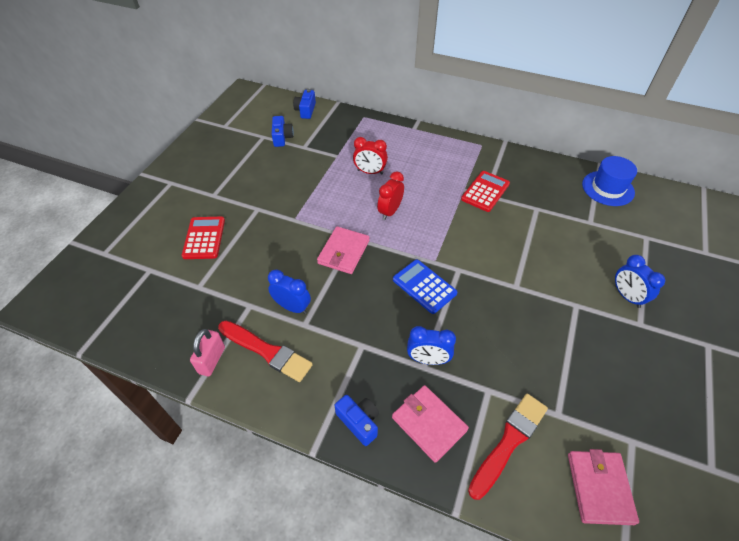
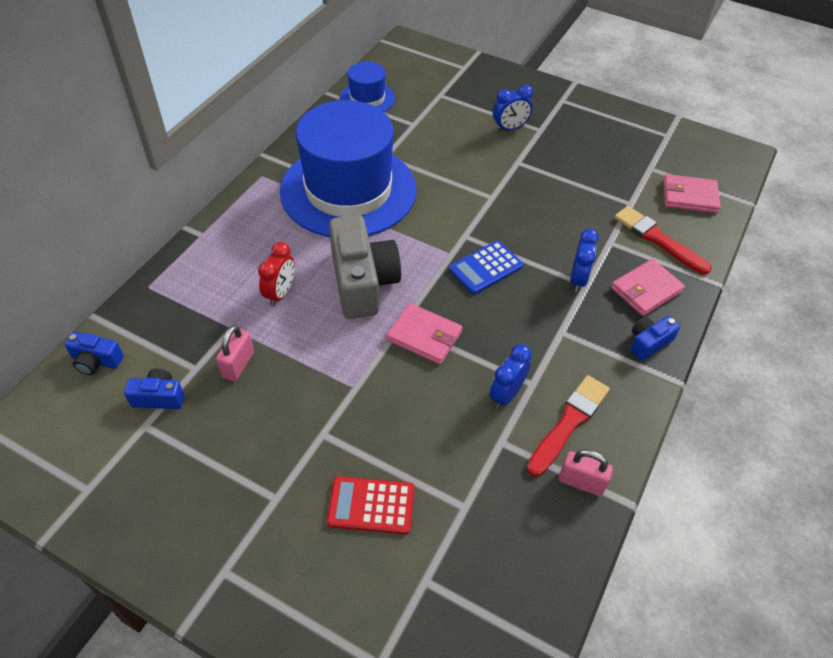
camera: 85 degrees left, 0 degrees up
red clock [377,171,404,220] -> grey camera [329,215,401,319]
red calculator [461,171,510,212] -> blue hat [280,100,416,237]
none -> pink padlock [216,325,254,381]

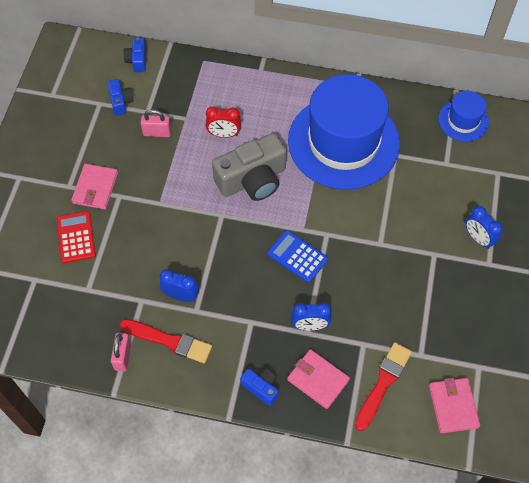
camera: 75 degrees right, 10 degrees up
pink wallet [386,303,462,364] -> pink wallet moved to [71,164,118,209]

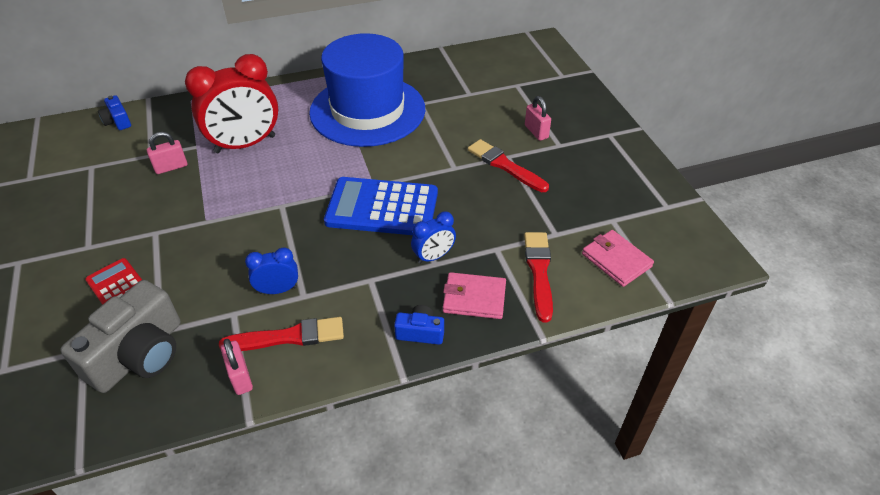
camera: 30 degrees left, 15 degrees down
pink wallet [71,164,118,209] -> none
blue camera [107,79,133,116] -> none
red clock [206,107,241,138] -> red clock [185,54,278,153], size x2.06
grey camera [212,133,287,201] -> grey camera moved to [60,280,181,393]
blue calculator [267,230,328,283] -> blue calculator [324,177,438,235], size x1.76
blue hat [438,91,489,142] -> none
blue clock [466,206,502,249] -> pink padlock [525,96,551,141]
none -> red brush [468,139,549,192]

